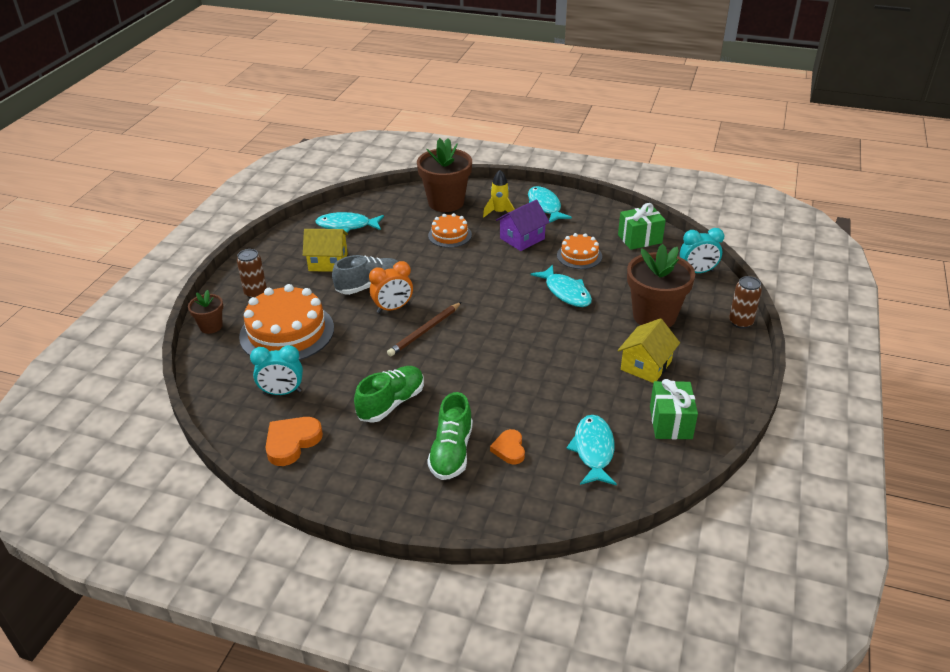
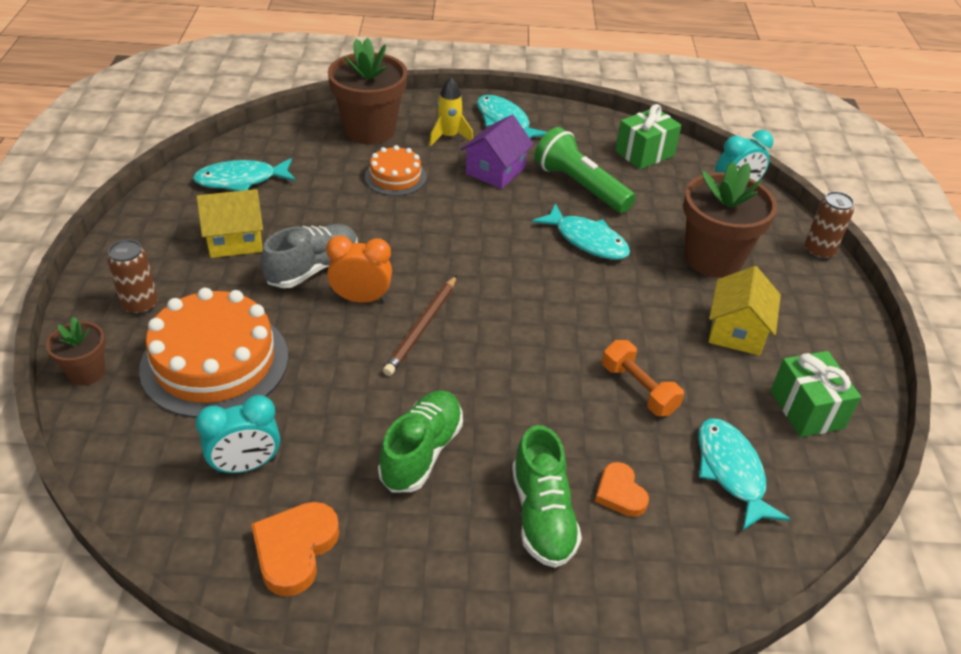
camera: 20 degrees left, 5 degrees up
orange clock [369,261,413,313] -> orange clock turned 135 degrees counterclockwise [326,235,392,303]
orange cake [557,233,602,269] -> green flashlight [534,127,636,213]
none -> orange dumbbell [602,340,684,416]

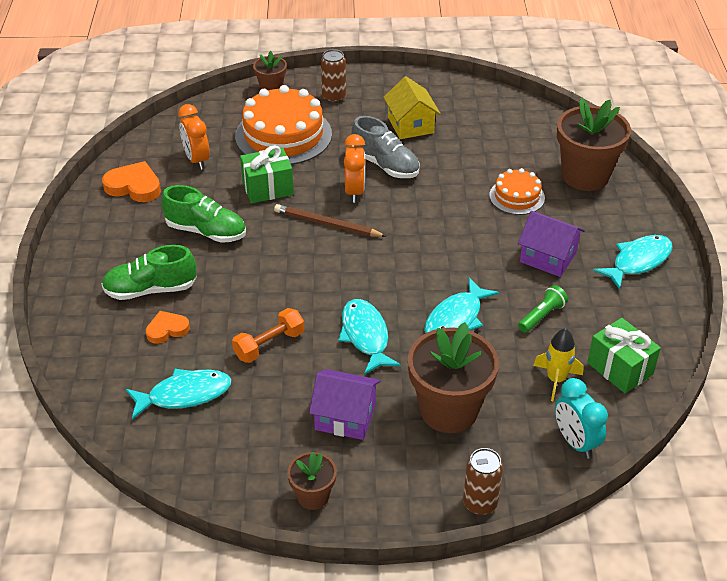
camera: 90 degrees right, 0 degrees up
turquoise fish [193,158,296,191] -> turquoise fish moved to [338,299,401,375]
turquoise clock [196,395,280,474] -> orange clock [178,104,210,170]
yellow rocket [429,77,473,146] -> yellow rocket moved to [533,328,583,401]
green flashlight [534,127,636,213] -> green flashlight [518,285,568,333], size x0.54
yellow house [709,266,781,355] -> purple house [309,369,380,440]
green gift [771,351,861,437] -> green gift moved to [240,145,294,203]
none -> brown flower pot [287,452,337,510]

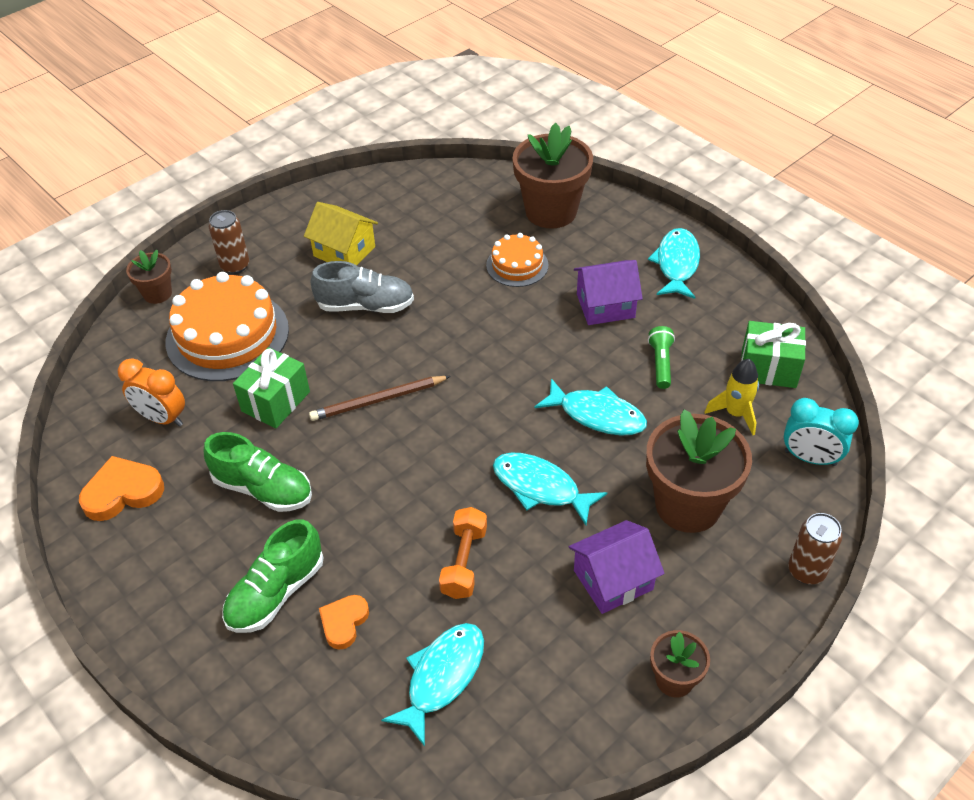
camera: 40 degrees left, 5 degrees up
green shoe [161,185,246,243] -> green shoe turned 45 degrees clockwise [203,432,312,512]
orange clock [344,134,365,203] -> none
turquoise fish [424,277,499,333] -> turquoise fish turned 60 degrees counterclockwise [535,378,647,436]

